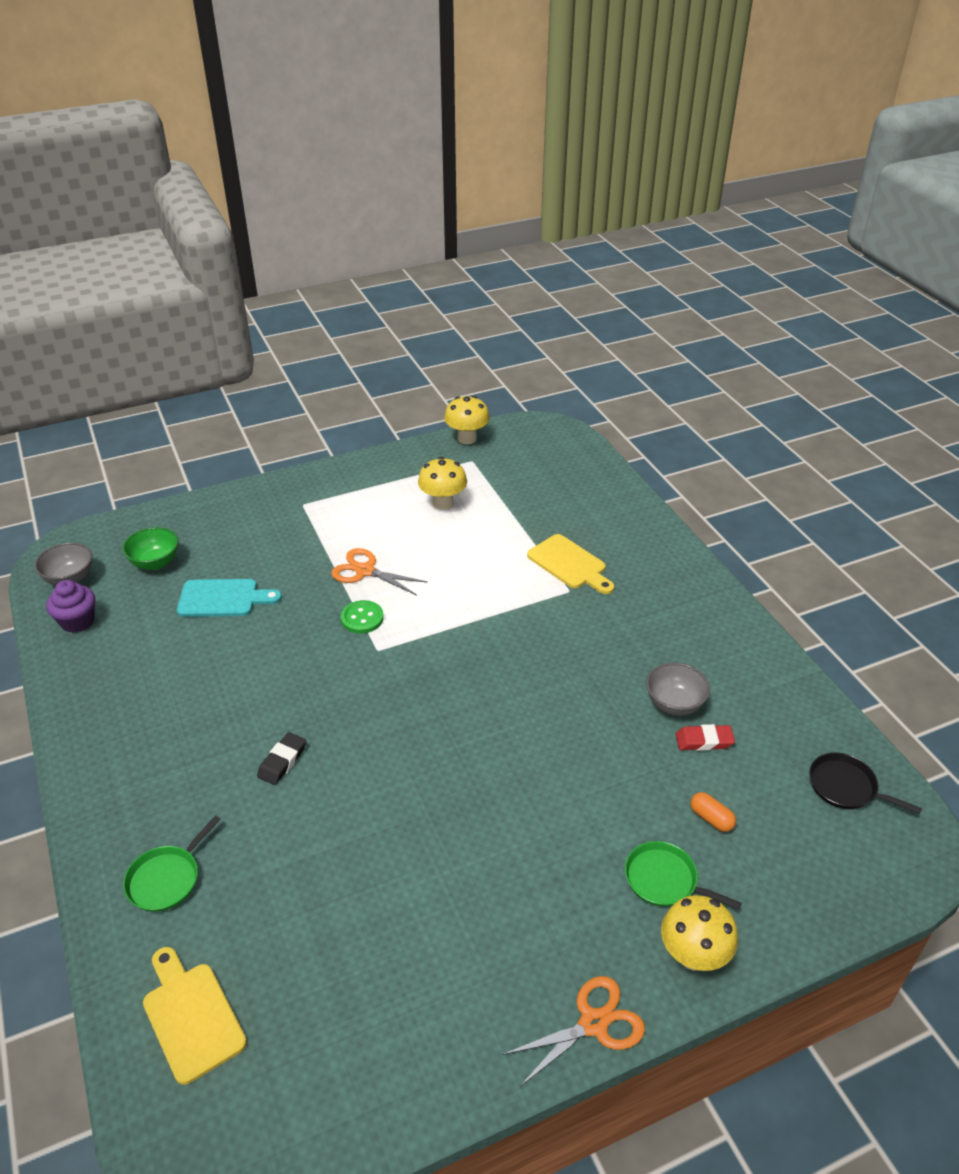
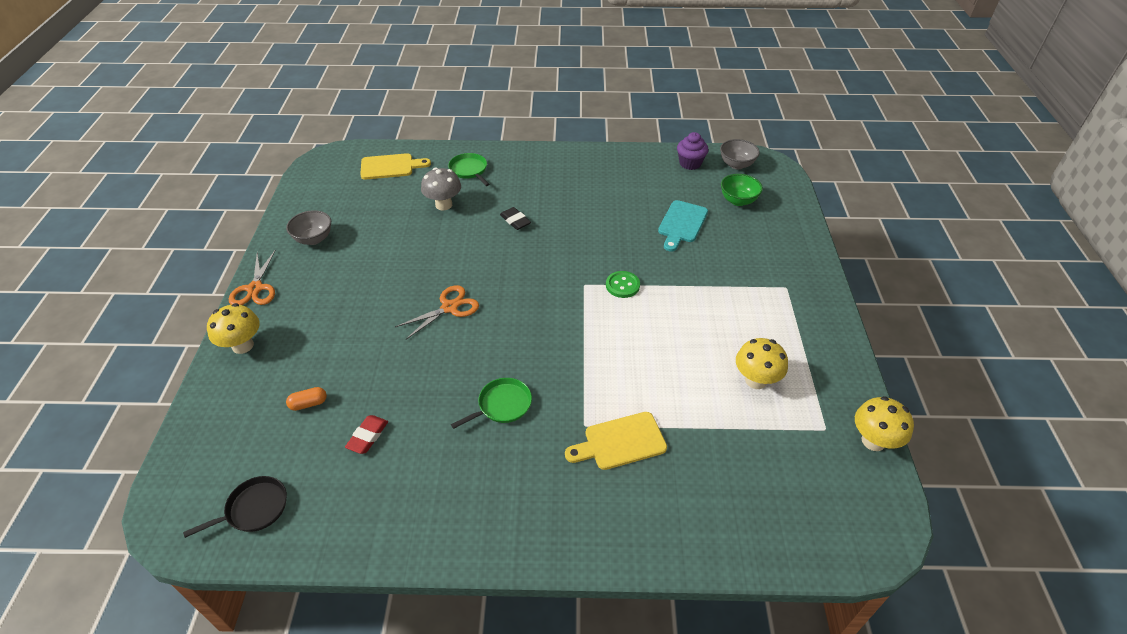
camera: 115 degrees right, 5 degrees up
orange scissors [331,548,427,595] -> orange scissors moved to [395,285,479,339]
green pan [625,841,742,909] -> green pan moved to [451,378,532,429]
grey bowl [646,662,710,716] -> grey bowl moved to [286,210,331,245]
none -> grey mushroom [421,167,461,211]

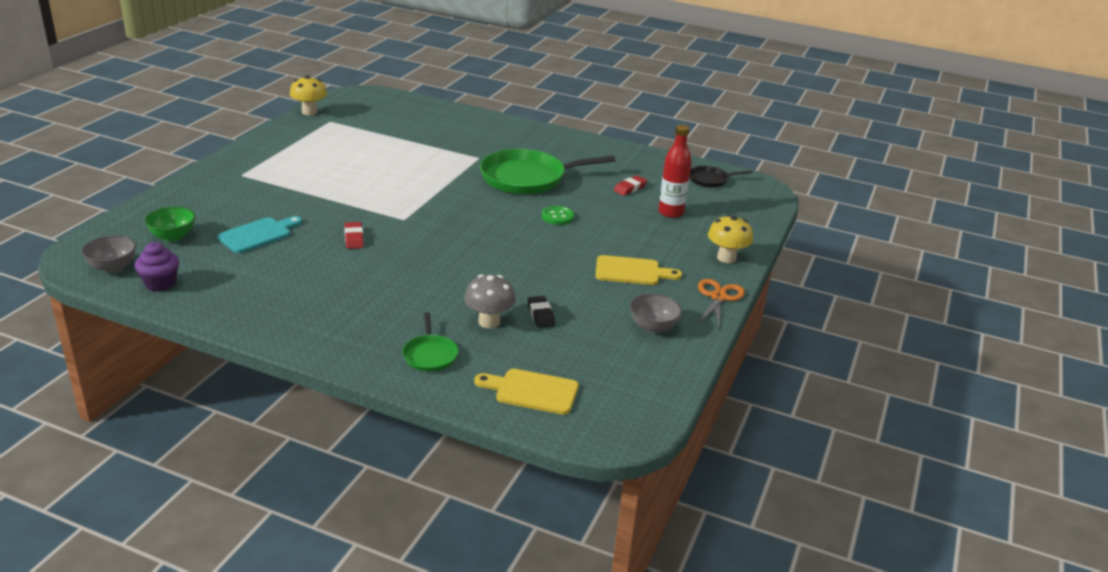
camera: 160 degrees left, 15 degrees down
orange capsule [286,387,327,411] -> red bottle [658,125,692,218]
orange scissors [395,285,479,339] -> none
green pan [451,378,532,429] -> green pan [480,149,616,194], size x2.06
black eraser [500,207,531,230] -> black eraser moved to [528,296,555,328]
yellow cutting board [565,412,667,470] -> yellow cutting board moved to [595,255,682,285]
green button [606,271,640,298] -> green button moved to [542,206,574,225]
yellow mushroom [736,338,788,389] -> none
none -> red eraser [344,222,364,249]

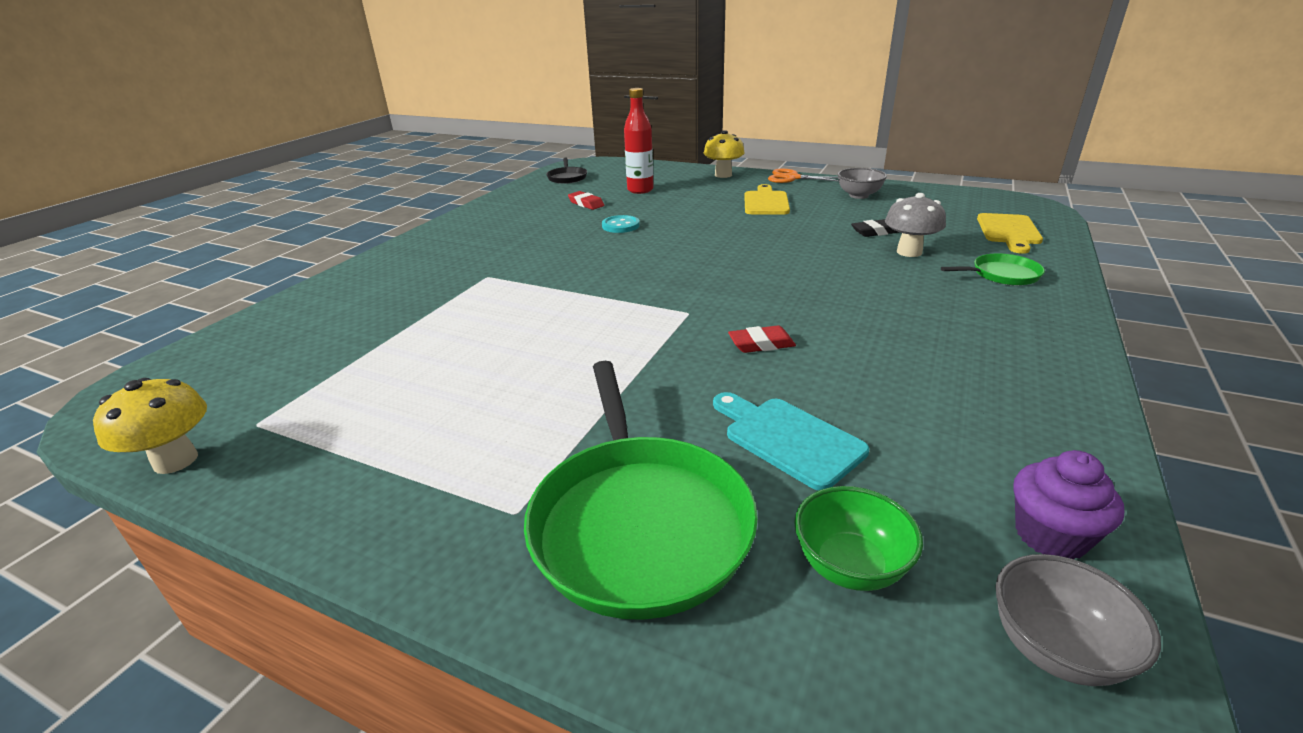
camera: 85 degrees left, 0 degrees up
green pan [480,149,616,194] -> green pan moved to [524,361,758,620]
green button [542,206,574,225] -> none
none -> turquoise button [602,215,640,233]

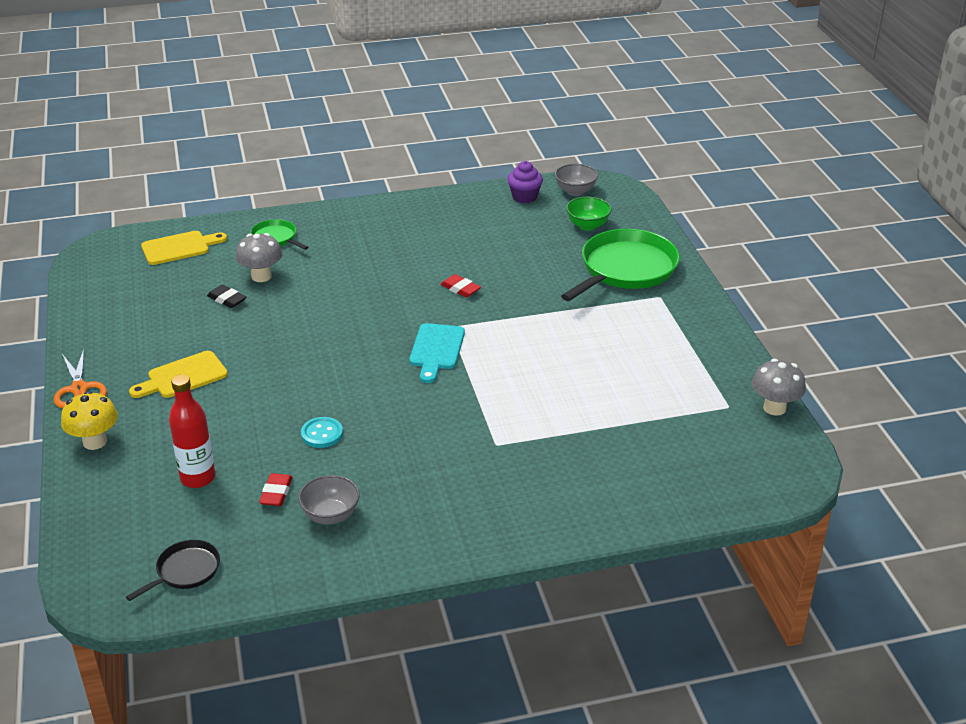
camera: 130 degrees left, 5 degrees up
yellow mushroom [93,378,207,474] -> grey mushroom [752,359,806,416]
turquoise cutting board [713,392,869,490] -> turquoise cutting board moved to [409,323,465,383]
grey bowl [837,168,887,199] -> grey bowl moved to [298,475,360,525]

